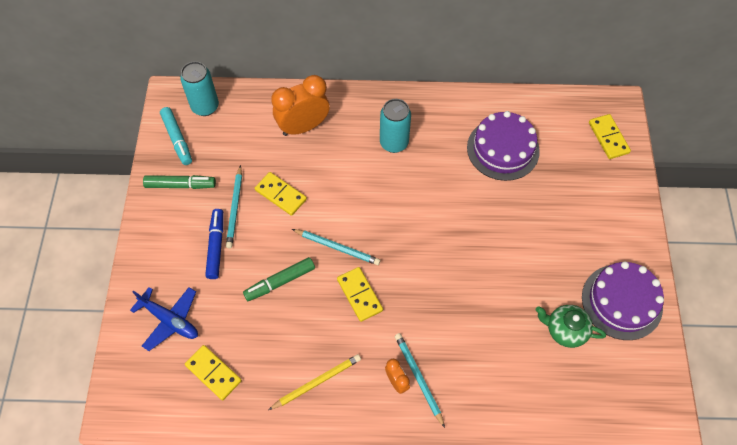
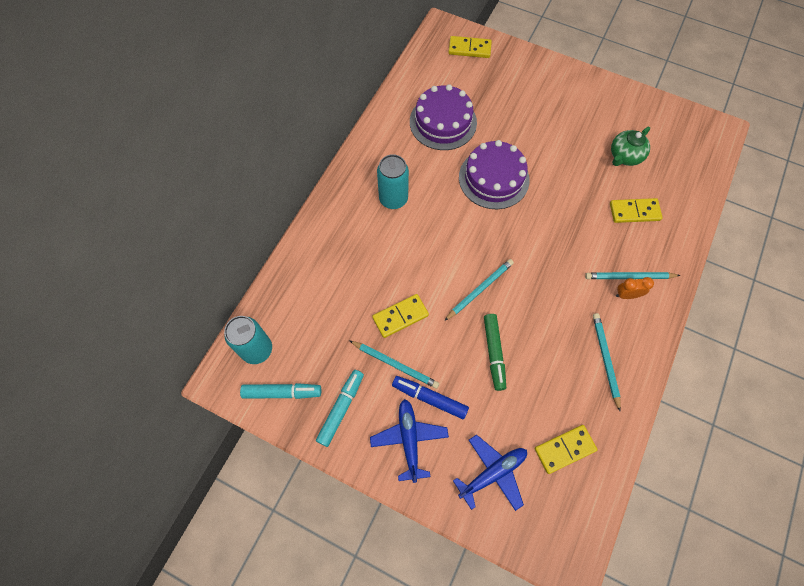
camera: 65 degrees left, 5 degrees up
green marker [143,175,216,189] -> turquoise marker [316,370,364,447]
yellow pencil [268,354,361,410] -> turquoise pencil [593,313,621,411]
orange clock [271,75,330,136] -> none
yellow domino [337,267,383,322] -> yellow domino moved to [610,198,663,223]
purple cake [582,261,664,340] -> purple cake moved to [459,140,529,209]
none -> blue plane [370,399,449,483]

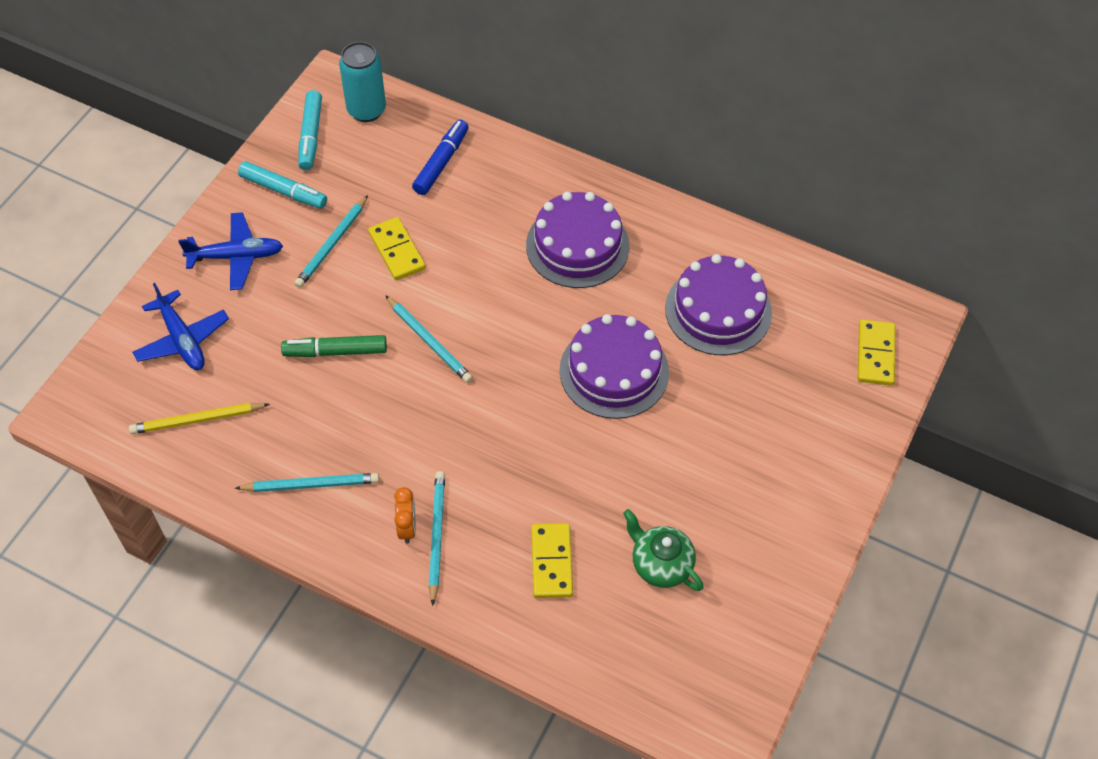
camera: 90 degrees right, 10 degrees down
turquoise can [377,154,409,209] -> purple cake [526,192,630,288]
blue marker [392,376,469,419] -> blue marker moved to [412,120,469,195]
yellow domino [535,425,597,474] -> yellow pencil [129,403,270,434]

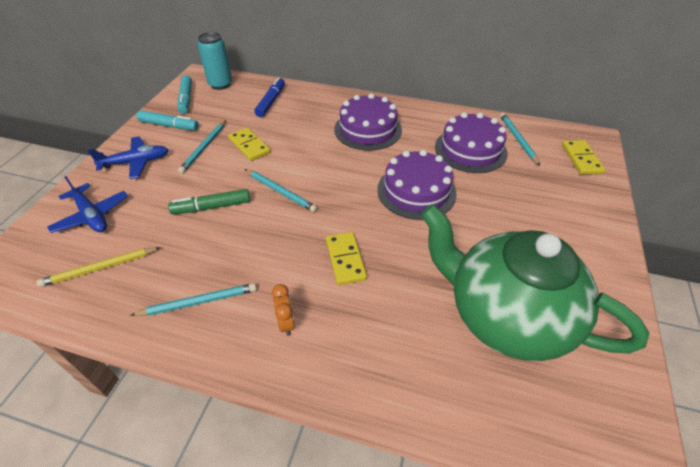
camera: 10 degrees left, 10 degrees down
turquoise pencil [429,471,445,606] -> turquoise pencil moved to [500,113,540,166]
yellow domino [531,523,573,598] -> yellow domino moved to [326,232,367,285]
green teapot [623,509,704,591] -> green teapot [421,204,650,361], size x2.37

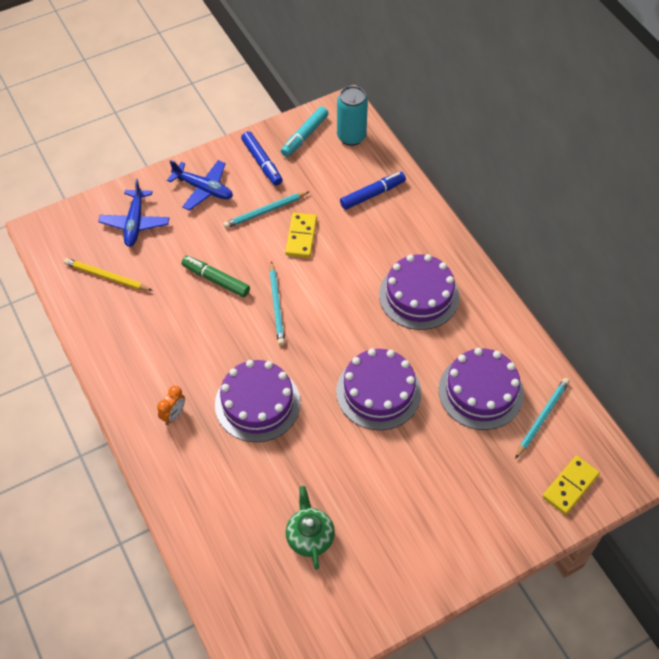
camera: 45 degrees right, 10 degrees up
turquoise pencil [130,283,257,316] -> none
turquoise marker [137,110,199,130] -> blue marker [241,131,282,186]
yellow domino [326,232,367,285] -> purple cake [215,360,301,442]
green teapot [421,204,650,361] -> green teapot [286,486,335,570], size x0.42

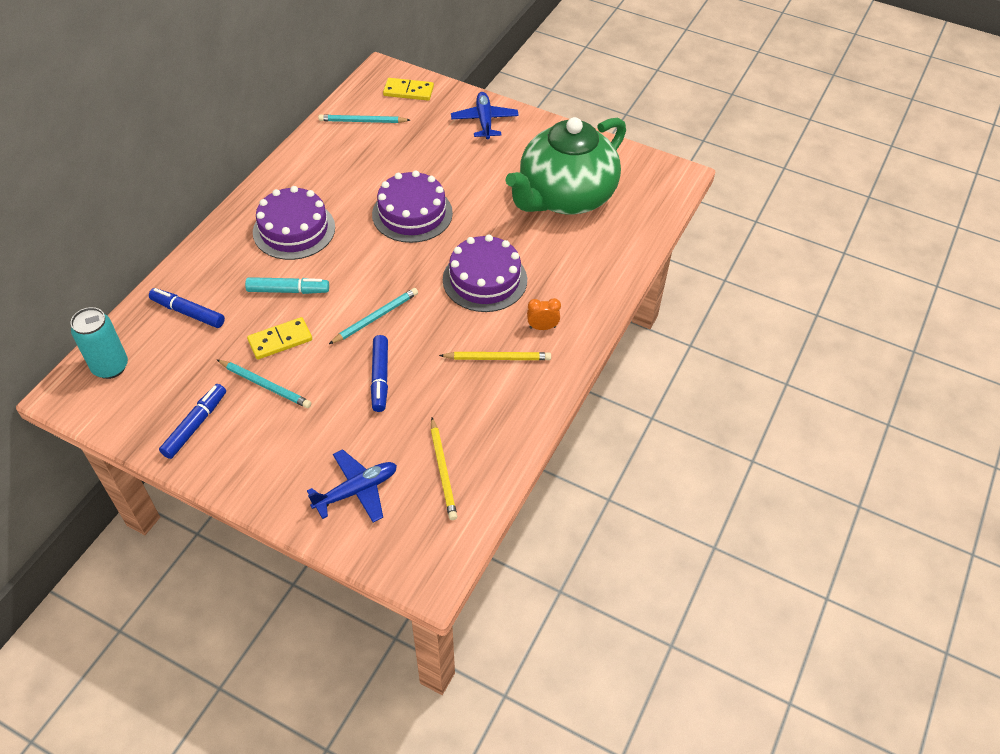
camera: 125 degrees left, 5 degrees down
blue plane [167,160,233,211] -> blue plane moved to [451,92,519,139]
green marker [181,256,250,297] -> blue marker [371,335,388,412]
turquoise marker [281,107,329,157] -> turquoise marker moved to [245,277,329,294]
green teapot [286,486,335,570] -> green teapot [505,117,626,215], size x2.37
purple cake [439,348,524,430] -> none
none -> yellow pencil [439,352,551,360]

